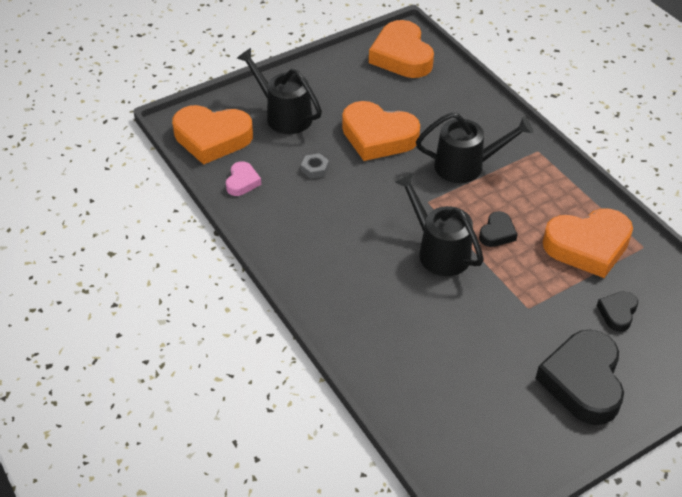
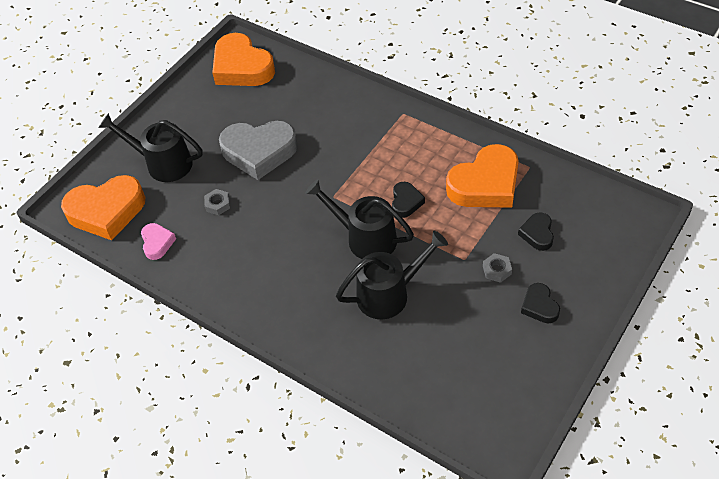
camera: 20 degrees left, 5 degrees up
orange heart [342,101,420,161] -> grey heart [219,121,298,180]
black watering can [416,112,533,183] -> black watering can moved to [336,231,448,319]
black heart [535,330,624,425] -> black heart [521,283,560,323], size x0.49
none -> grey nut [483,253,512,283]

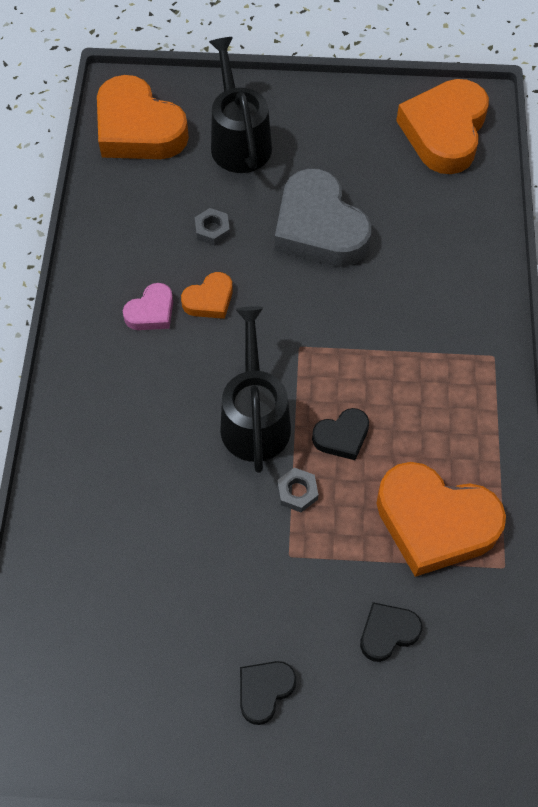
camera: 55 degrees right, 10 degrees up
pink heart [141,223,176,260] -> pink heart moved to [123,283,173,330]
black watering can [336,231,448,319] -> none
grey nut [483,253,512,283] -> grey nut moved to [277,468,318,512]
none -> orange heart [181,272,233,319]

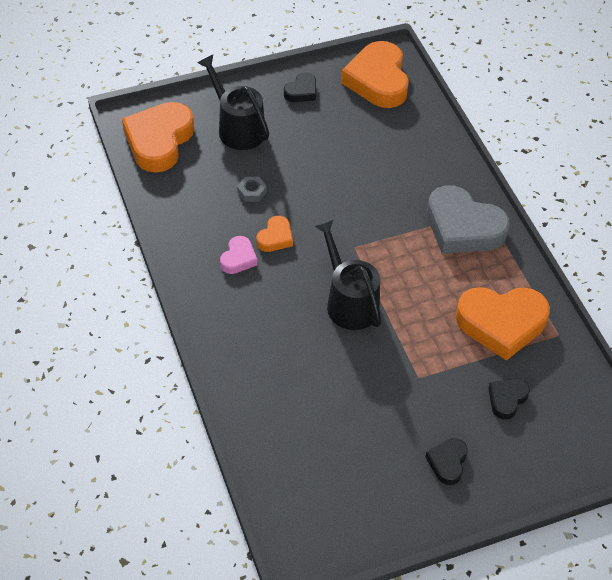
camera: 25 degrees left, 10 degrees down
orange heart [97,75,189,159] -> orange heart turned 90 degrees clockwise [122,102,194,173]
grey heart [275,169,371,267] -> grey heart moved to [427,185,510,254]
grey nut [277,468,318,512] -> none
black heart [312,408,369,460] -> black heart moved to [284,72,316,102]

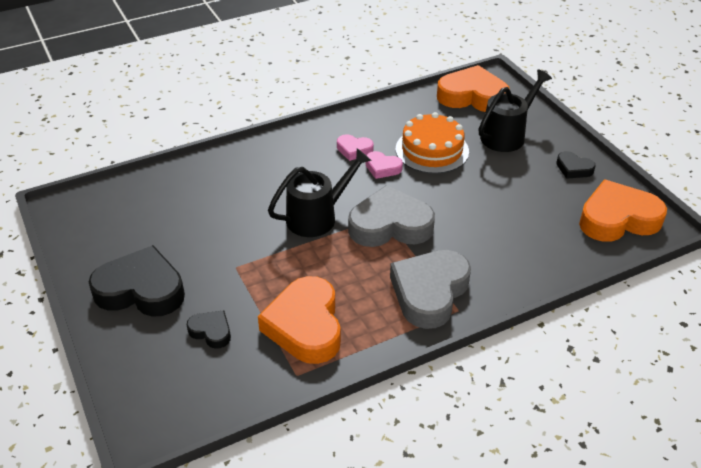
camera: 85 degrees right, 10 degrees down
grey nut [237,177,267,202] -> orange cake [396,112,469,174]
orange heart [256,216,293,252] -> pink heart [365,151,403,179]
black heart [425,438,468,485] -> black heart [89,245,185,317], size x2.05
none -> grey heart [348,185,435,247]

